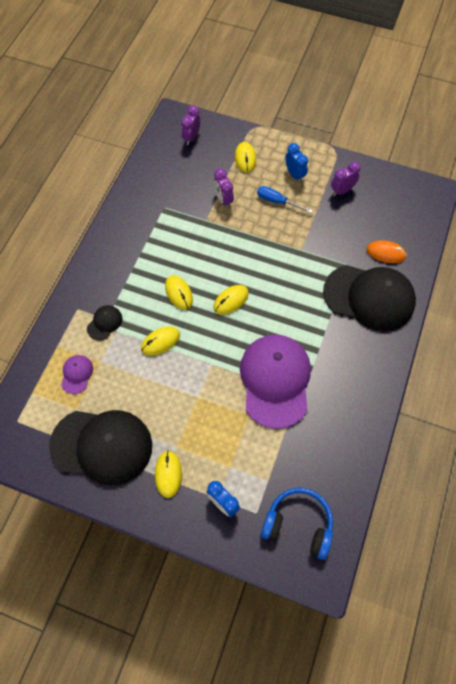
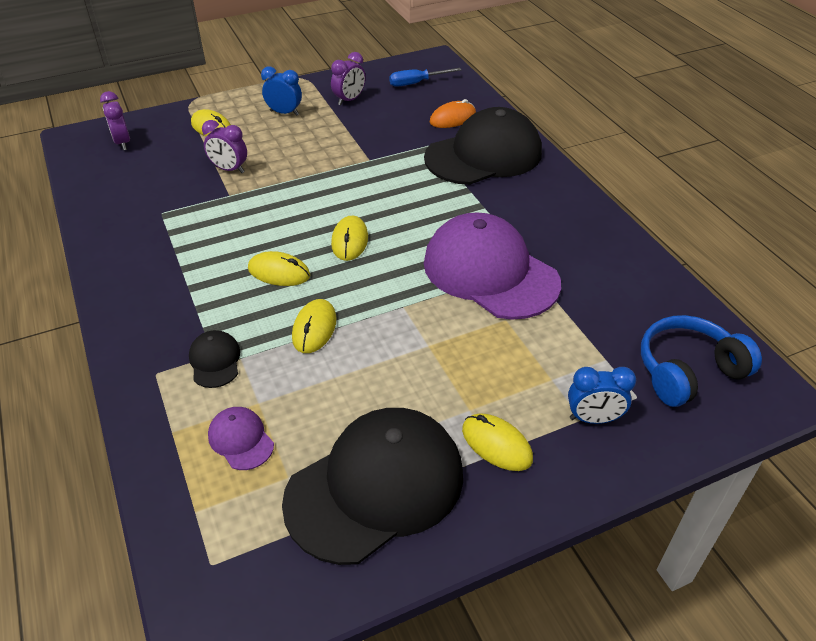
camera: 45 degrees left, 20 degrees down
blue screwdriver [257,186,313,213] -> blue screwdriver moved to [389,68,461,87]
purple clock [331,162,360,196] -> purple clock turned 150 degrees counterclockwise [331,52,366,105]

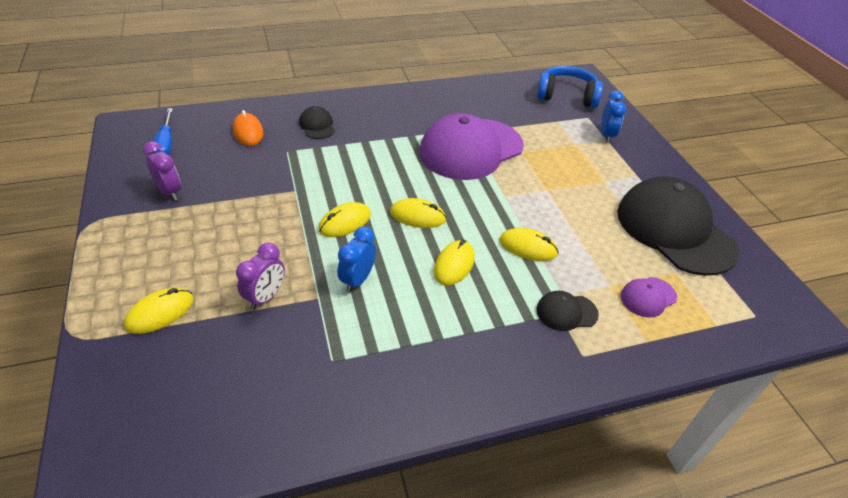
camera: 85 degrees left, 0 degrees up
purple clock [100,91,130,150] -> none
blue clock [261,67,302,116] -> blue clock moved to [337,226,376,293]
black cap [424,107,542,185] -> black cap [299,106,335,139], size x0.42
yellow mouse [462,413,533,471] -> yellow mouse moved to [318,202,371,237]
blue headphones [641,315,762,407] -> blue headphones turned 120 degrees clockwise [537,66,603,108]

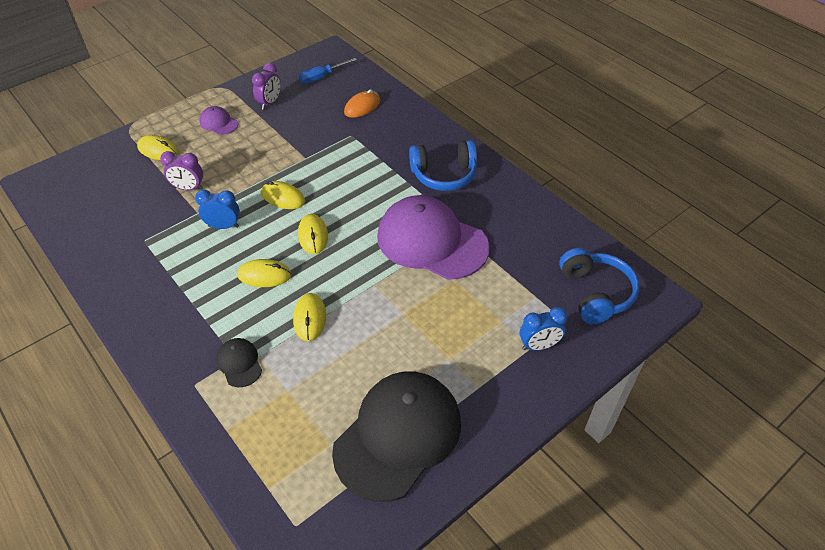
camera: 70 degrees right, 5 degrees up
black cap [299,106,335,139] -> none
purple cap [621,277,677,318] -> purple cap moved to [199,106,238,135]
none -> blue headphones [409,140,477,191]

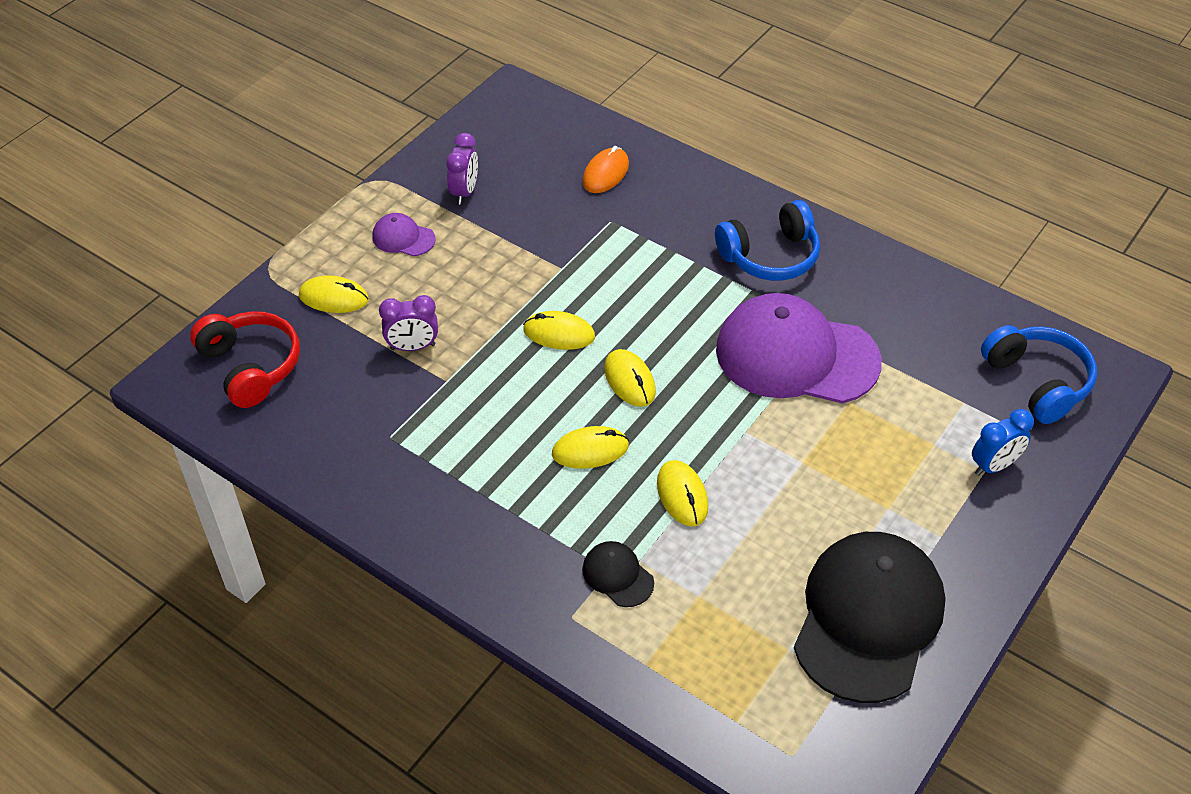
camera: 15 degrees left, 0 degrees up
blue clock [195,190,240,229] -> none
blue screwdriver [299,58,357,84] -> none
none -> red headphones [190,311,300,408]

